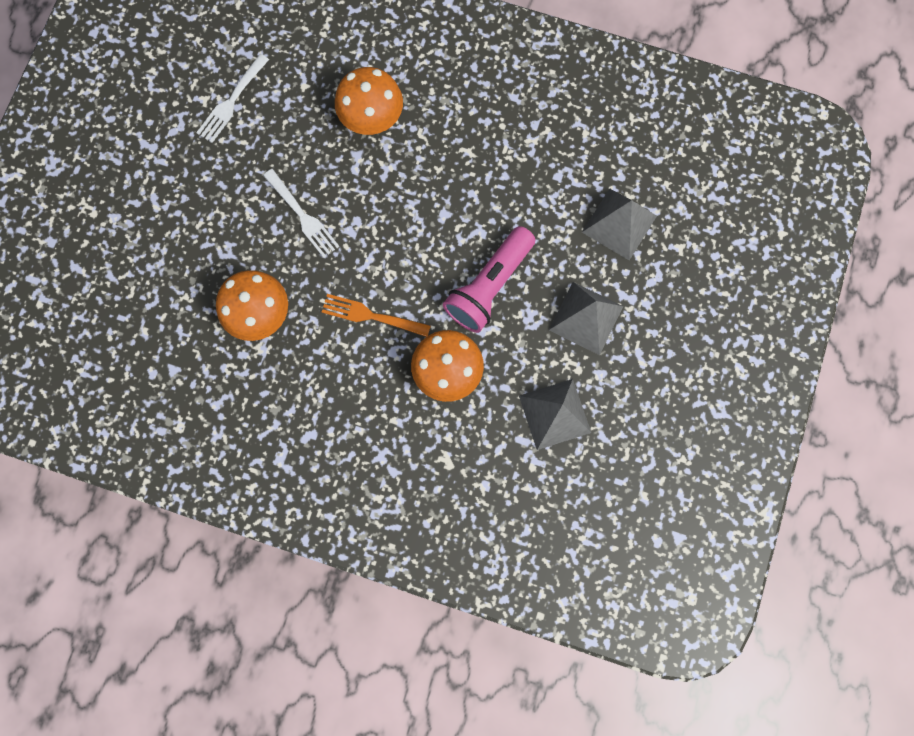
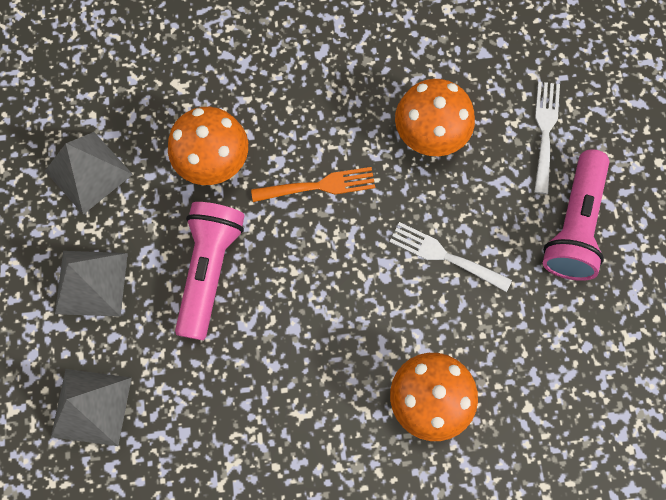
camera: 155 degrees right, 5 degrees down
white fork [196,54,269,143] -> white fork moved to [534,82,560,194]
none -> pink flashlight [543,149,609,281]

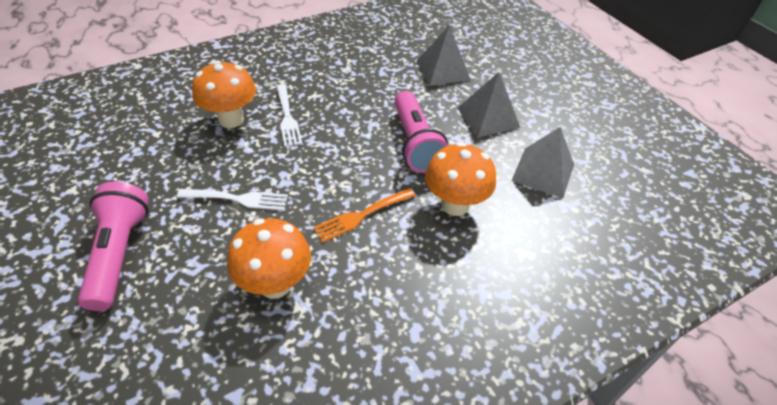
camera: 155 degrees right, 25 degrees down
white fork [534,82,560,194] -> white fork moved to [276,84,302,147]

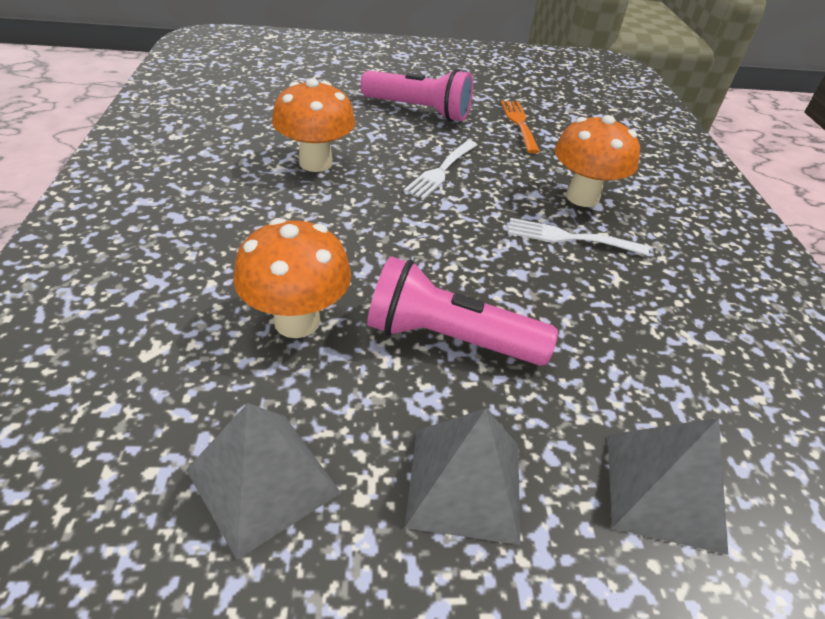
camera: 115 degrees right, 5 degrees down
orange fork [313,188,416,242] -> orange fork moved to [501,101,540,153]

